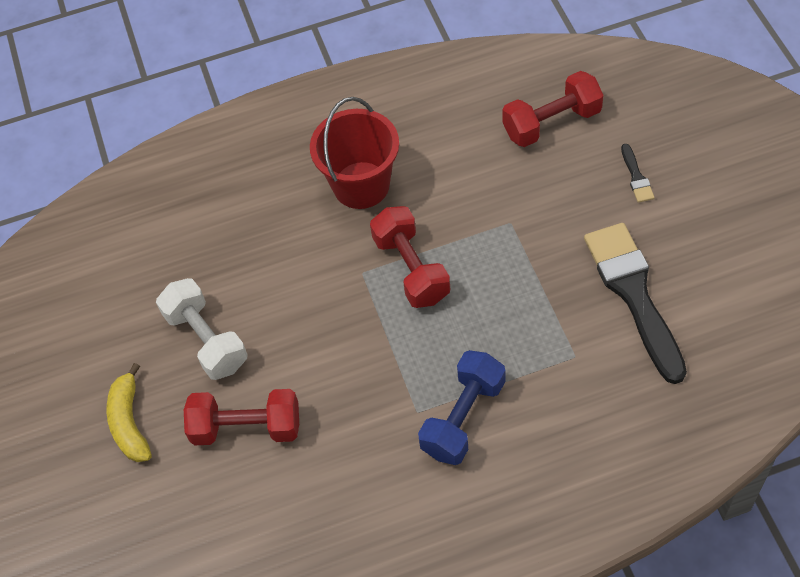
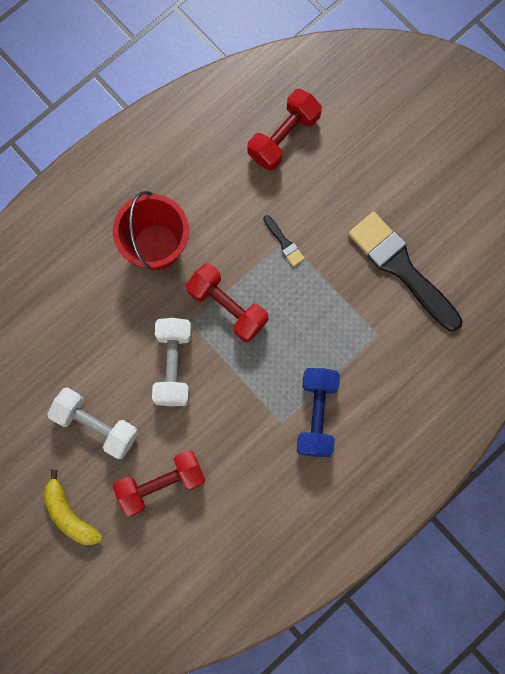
camera: 30 degrees left, 20 degrees up
black brush [621,144,655,203] -> black brush moved to [263,215,305,267]
none -> white dumbbell [152,318,192,406]

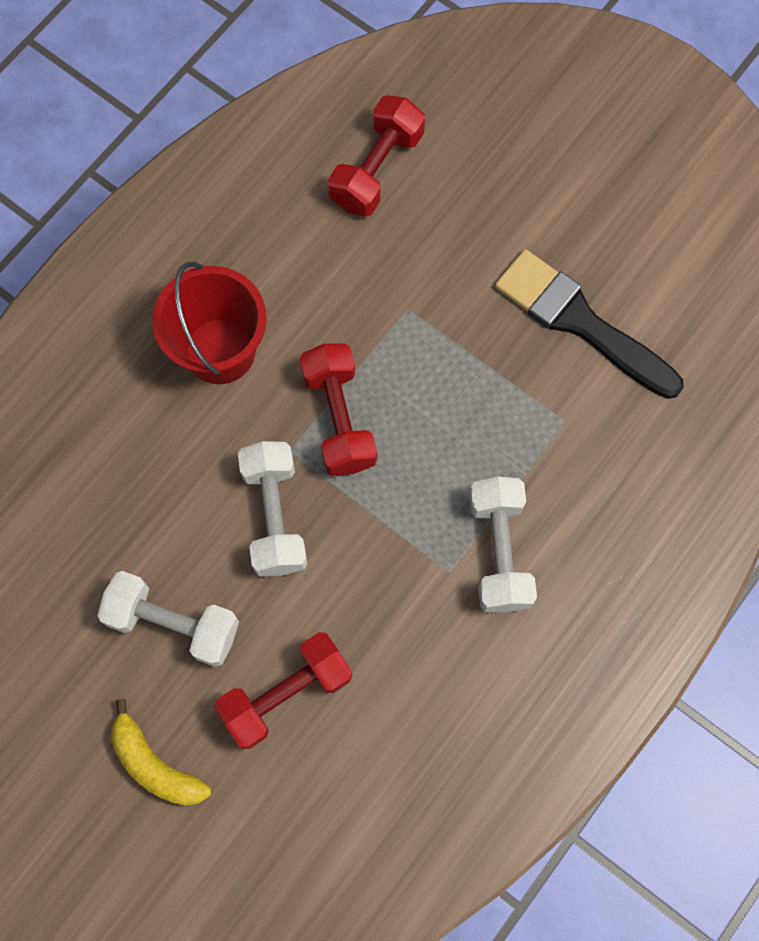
camera: 10 degrees left, 5 degrees down
red dumbbell [186,263,269,342] -> red dumbbell turned 45 degrees clockwise [300,343,377,476]
black brush [263,215,305,267] -> none
blue dumbbell [297,368,340,457] -> white dumbbell [469,477,537,612]

